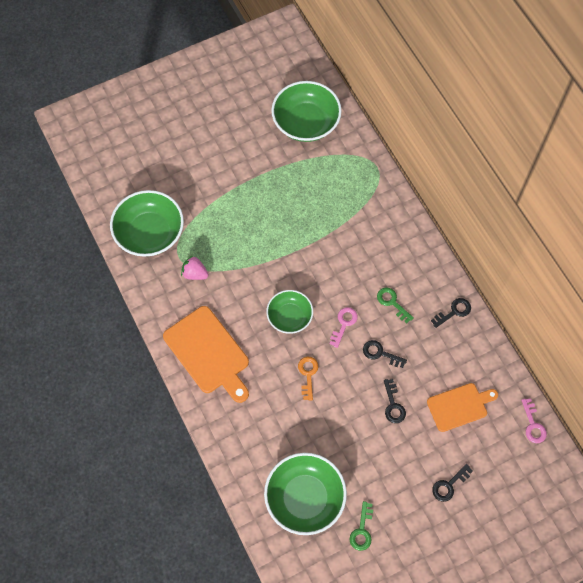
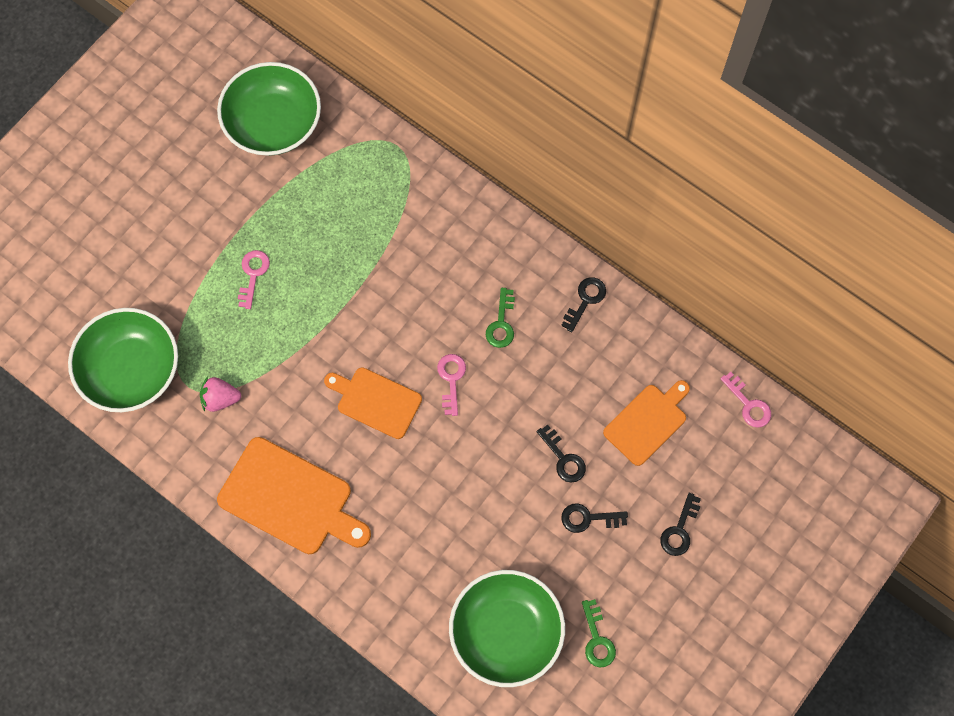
camera: 25 degrees left, 5 degrees up
green bowl [266,290,313,334] -> orange cutting board [324,367,422,439]
orange key [298,356,318,401] -> none
black key [363,340,407,368] -> black key moved to [561,503,628,533]
green key [377,288,414,323] -> green key turned 105 degrees counterclockwise [486,288,515,348]
none -> pink key [238,250,270,309]

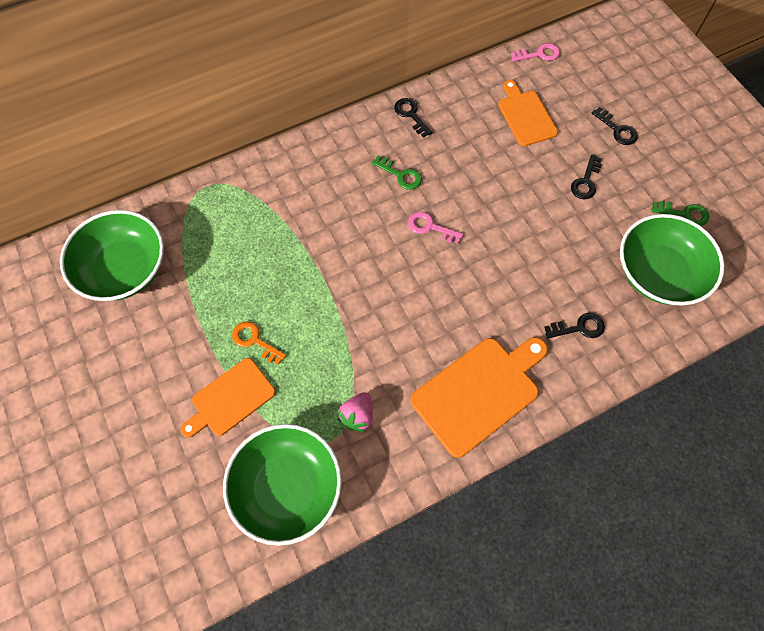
camera: 65 degrees left, 5 degrees down
pink key [238,250,270,309] -> orange key [232,321,286,365]
orange cutting board [324,367,422,439] -> orange cutting board moved to [180,358,276,438]
black key [537,425,586,483] -> black key moved to [544,313,605,339]

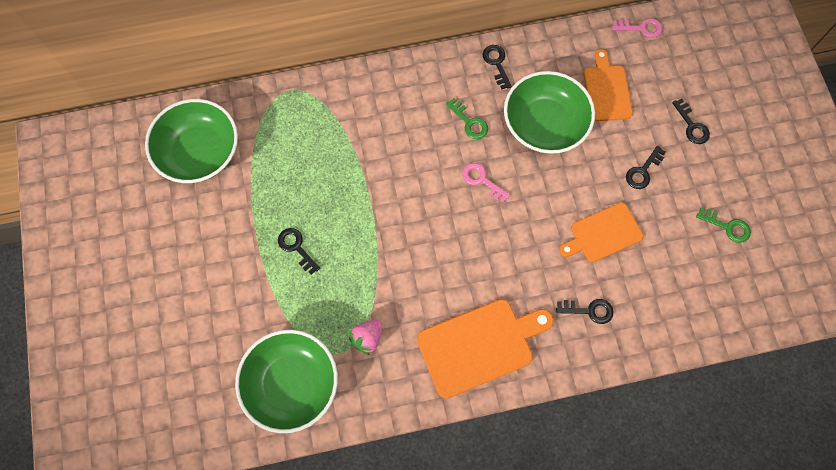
camera: 15 degrees right, 5 degrees up
orange cutting board [180,358,276,438] -> orange cutting board moved to [559,202,644,262]
orange key [232,321,286,365] -> black key [278,228,320,275]
green bowl [620,214,725,306] -> green bowl moved to [504,71,595,154]

